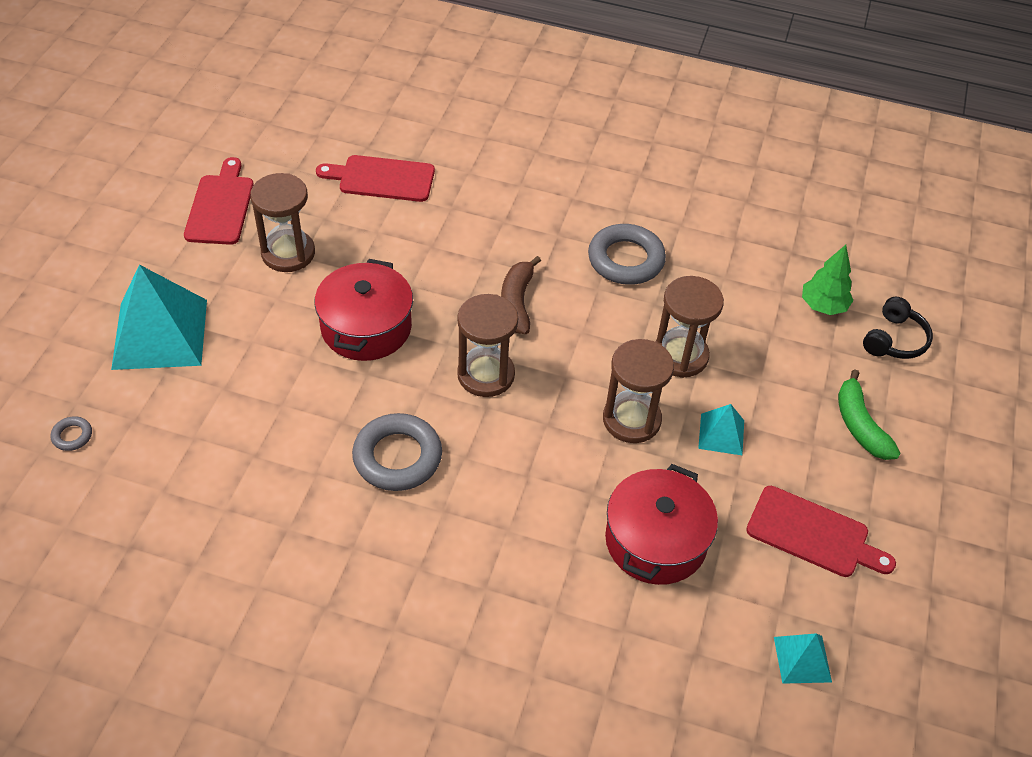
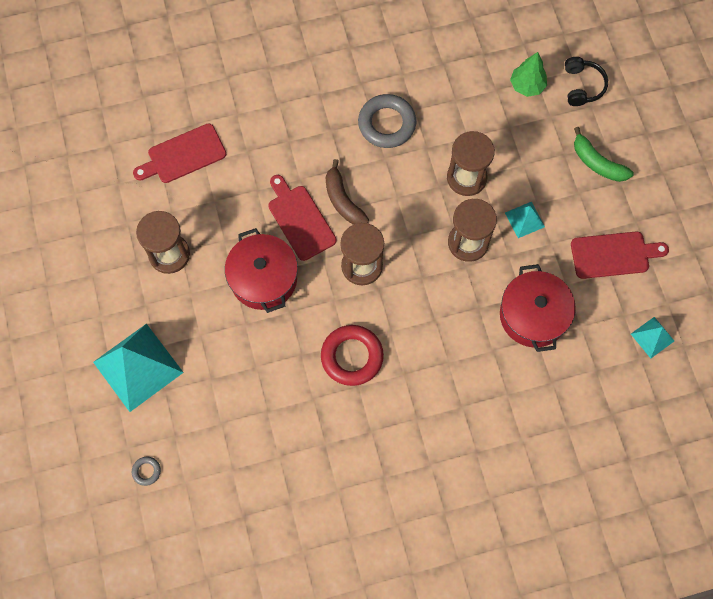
camera: 30 degrees left, 20 degrees up
red cutting board [184,157,254,245] -> red cutting board moved to [268,175,336,261]
grey ring [352,413,442,491] -> red ring [321,325,384,386]

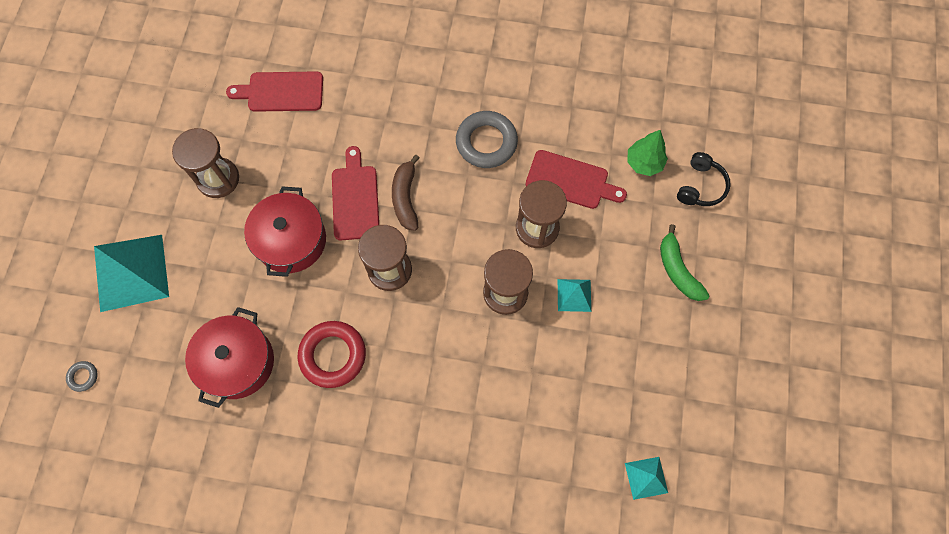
camera: 25 degrees right, 0 degrees up
red pot [500,264,576,352] -> red pot moved to [185,307,274,408]
red cutting board [571,232,669,279] -> red cutting board moved to [525,150,627,209]

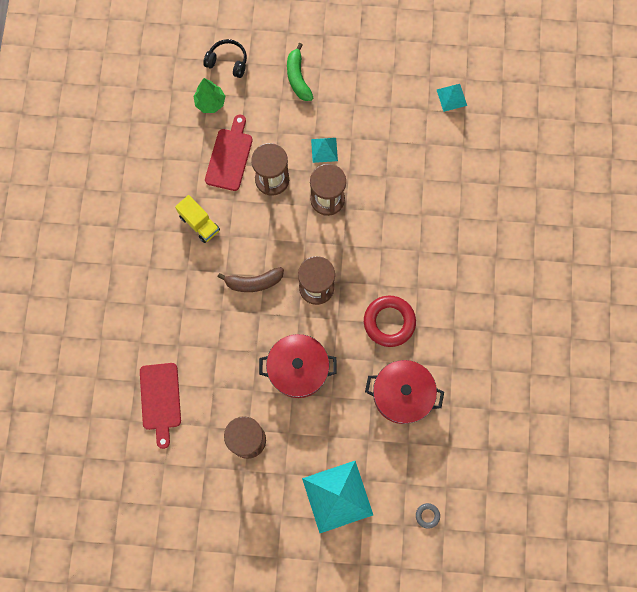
camera: 95 degrees left, 5 degrees up
red cutting board [332,146,379,240] -> none
grey ring [456,111,518,168] -> yellow truck [175,195,220,243]
green banana [660,224,710,301] -> green banana turned 105 degrees clockwise [287,43,313,101]

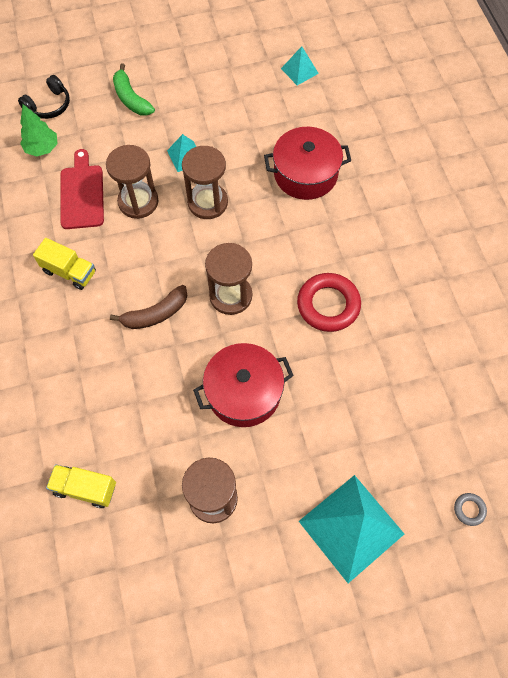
camera: 20 degrees left, 10 degrees down
red cutting board [140,363,181,449] -> yellow truck [46,464,116,508]
black headphones [203,39,247,78] -> black headphones turned 135 degrees clockwise [18,75,70,119]
red pot [365,360,444,424] -> red pot moved to [264,127,351,200]

